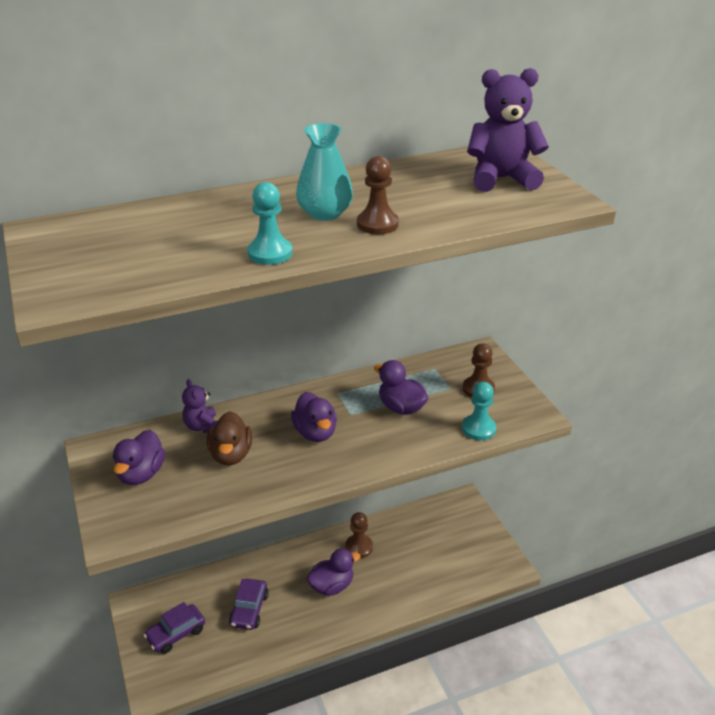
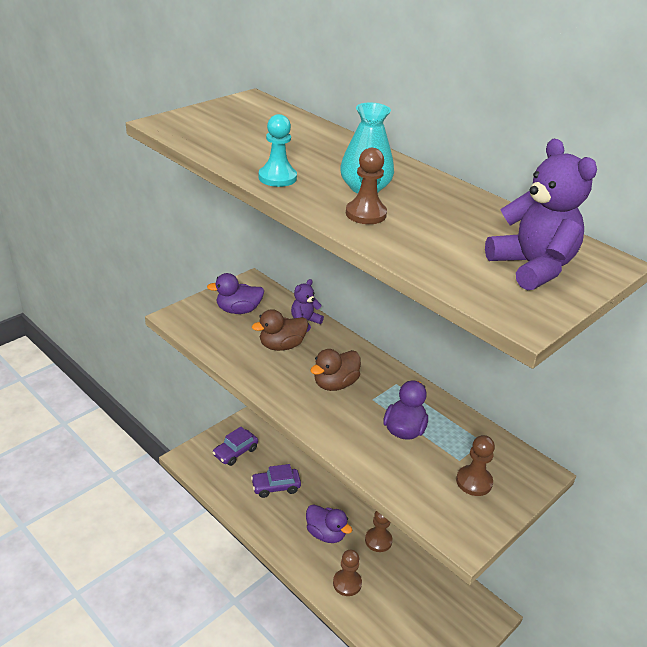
camera: 65 degrees right, 0 degrees up
purple car [144,602,205,654] -> purple car turned 75 degrees counterclockwise [212,427,258,466]
purple duck [291,392,337,442] -> brown duck [310,349,361,391]
turquoise pawn [462,382,496,440] -> none
none -> brown pawn [333,550,362,596]

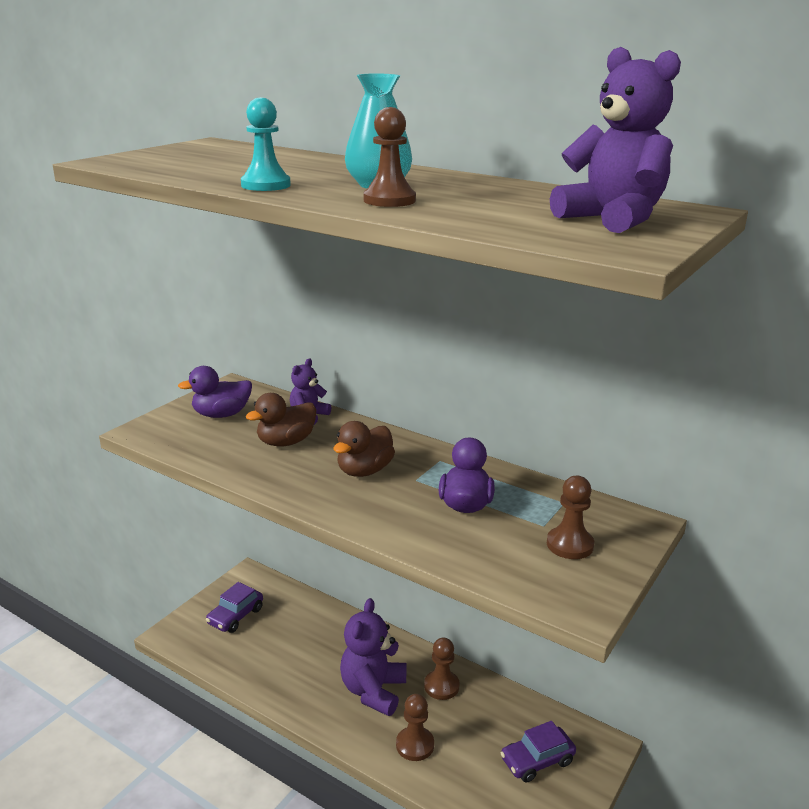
camera: 10 degrees left, 10 degrees down
purple car [251,464,301,498] -> purple car moved to [501,721,576,783]
purple duck [306,504,352,543] -> purple teddy bear [340,598,406,716]

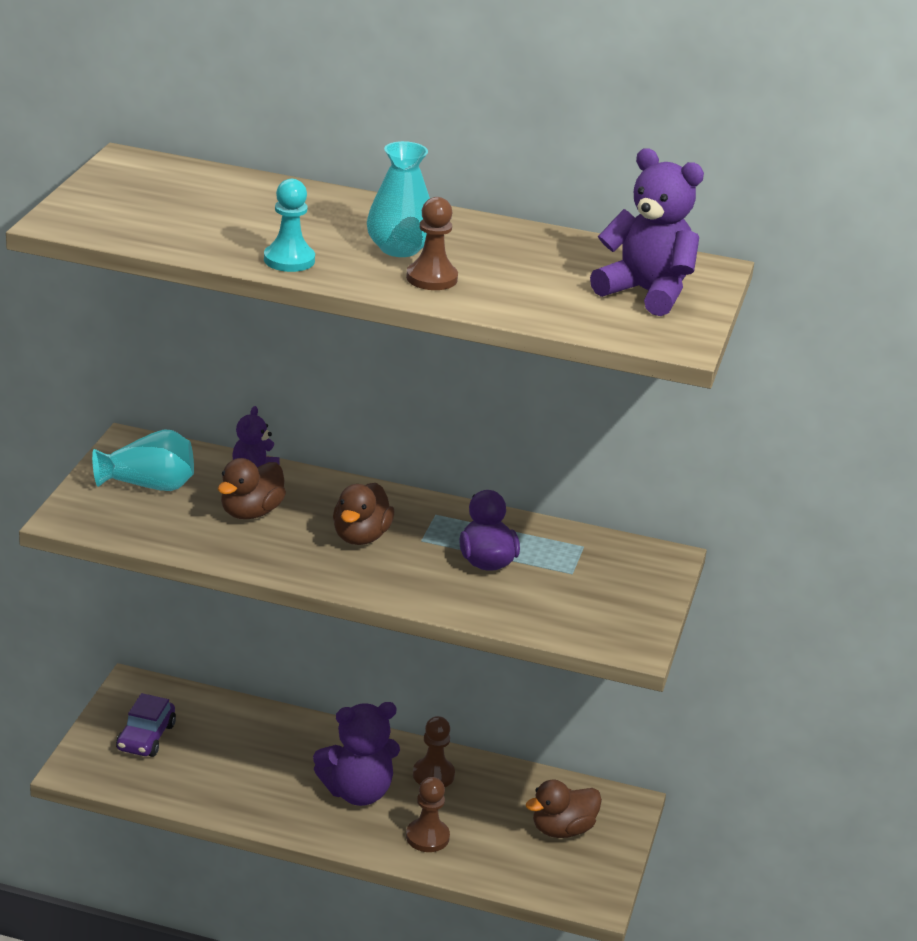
camera: 20 degrees left, 5 degrees up
purple duck [178,366,252,418] -> turquoise vase [92,429,194,491]
purple teddy bear [340,598,406,716] -> purple teddy bear turned 105 degrees counterclockwise [313,702,400,806]
purple car [501,721,576,783] -> brown duck [526,780,602,838]
brown pawn [547,476,594,559] -> none

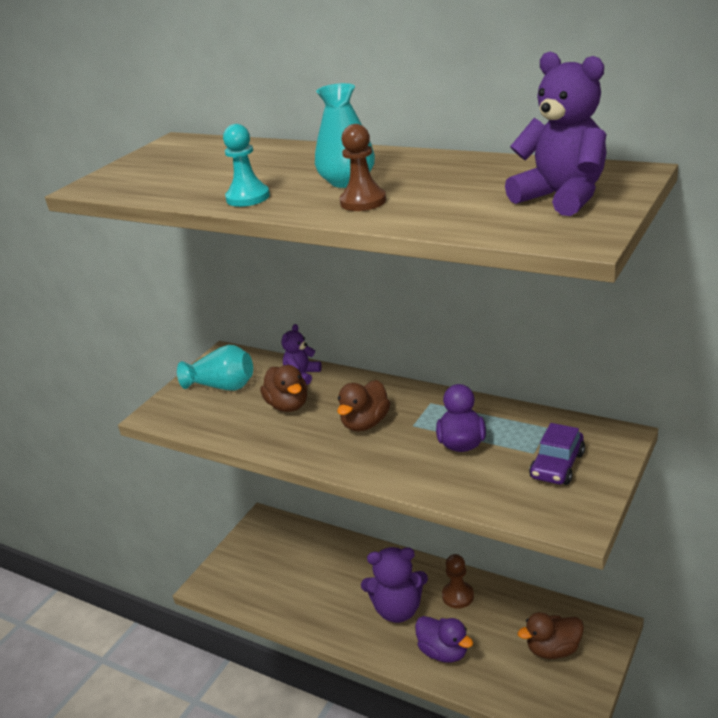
camera: 20 degrees right, 0 degrees up
purple car [116,693,176,757] -> purple car moved to [529,423,585,485]
brown duck [218,458,286,519] -> brown duck turned 75 degrees counterclockwise [260,365,307,412]
brown pawn [406,777,450,852] -> purple duck [415,616,473,663]

